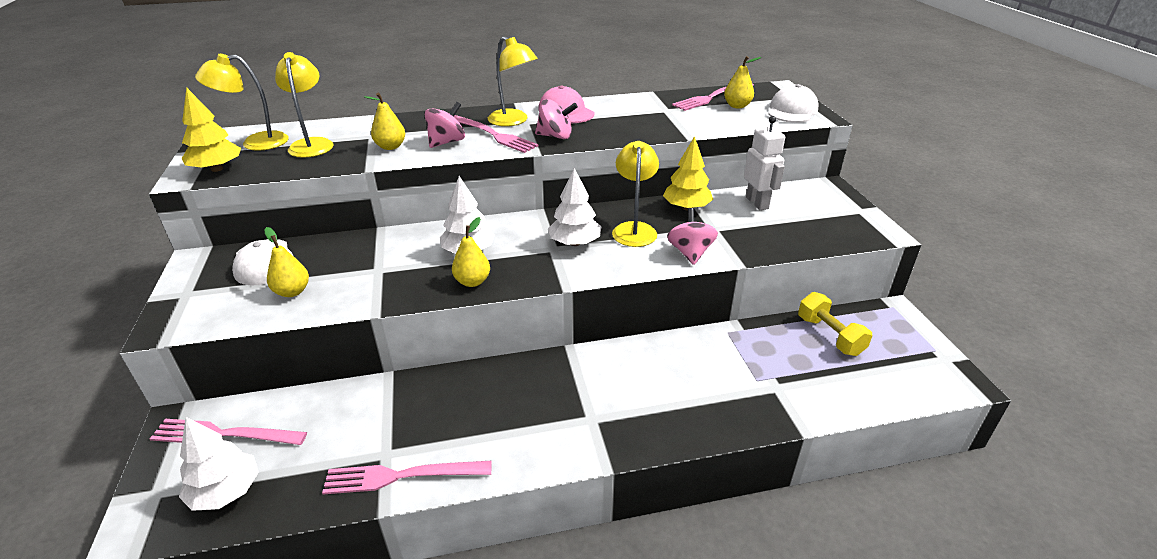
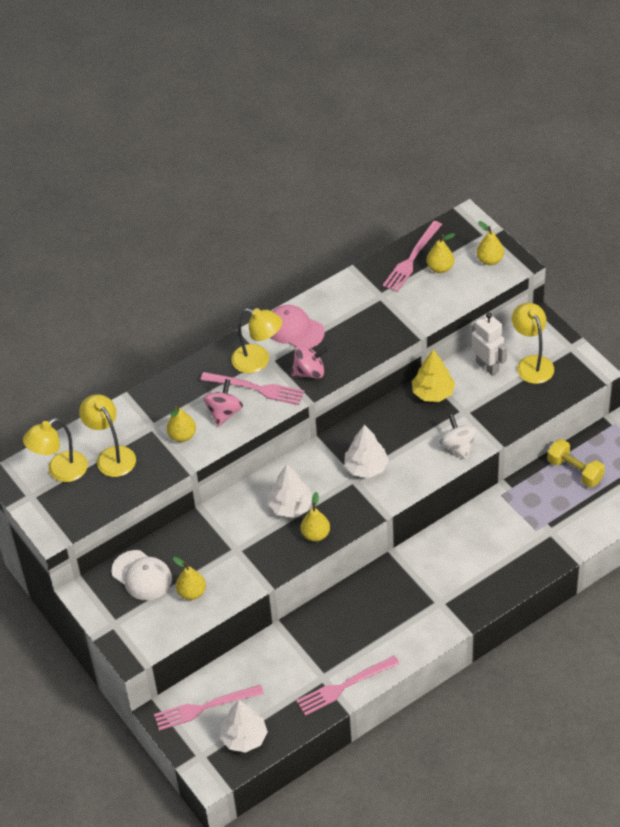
camera: 20 degrees left, 15 degrees up
yellow tree [182,87,241,172] -> none
yellow lamp [612,141,659,247] -> yellow lamp moved to [512,303,554,384]
pink spinning top [667,208,718,265] -> white spinning top [439,414,477,459]
white cap [768,84,818,123] -> yellow pear [476,221,504,265]

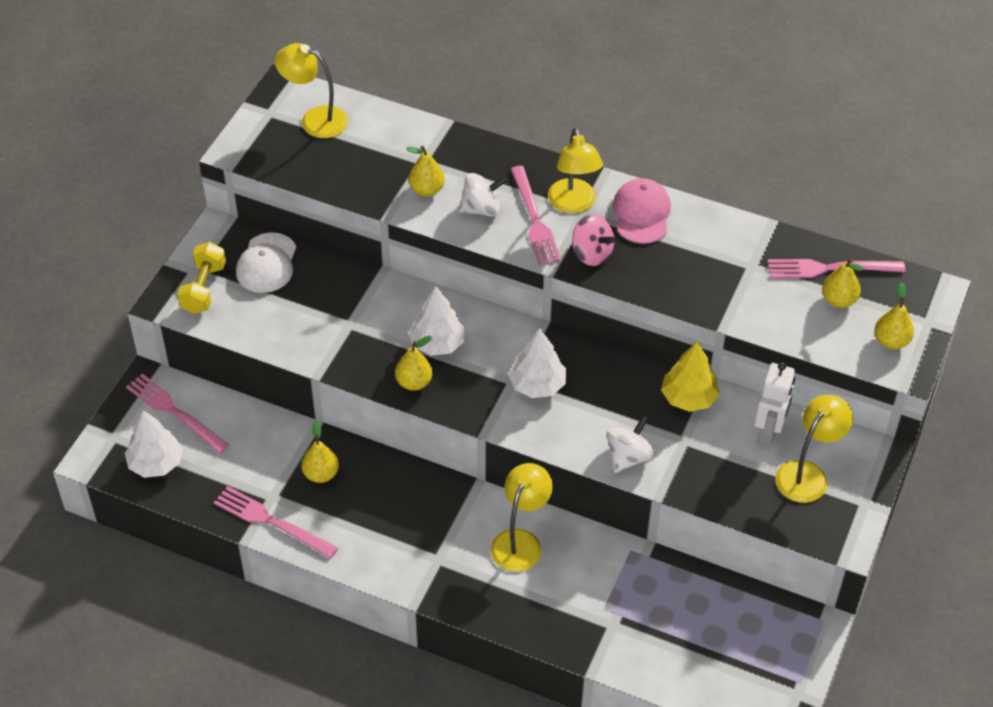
camera: 55 degrees right, 0 degrees up
yellow lamp [79,394,136,477] -> yellow lamp moved to [491,463,553,572]
yellow pear [173,557,206,600] -> yellow pear moved to [301,420,339,483]
pink spinning top [203,379,243,427] -> white spinning top [459,173,507,217]
yellow dumbbell [547,439,605,487] -> yellow dumbbell moved to [177,242,226,314]

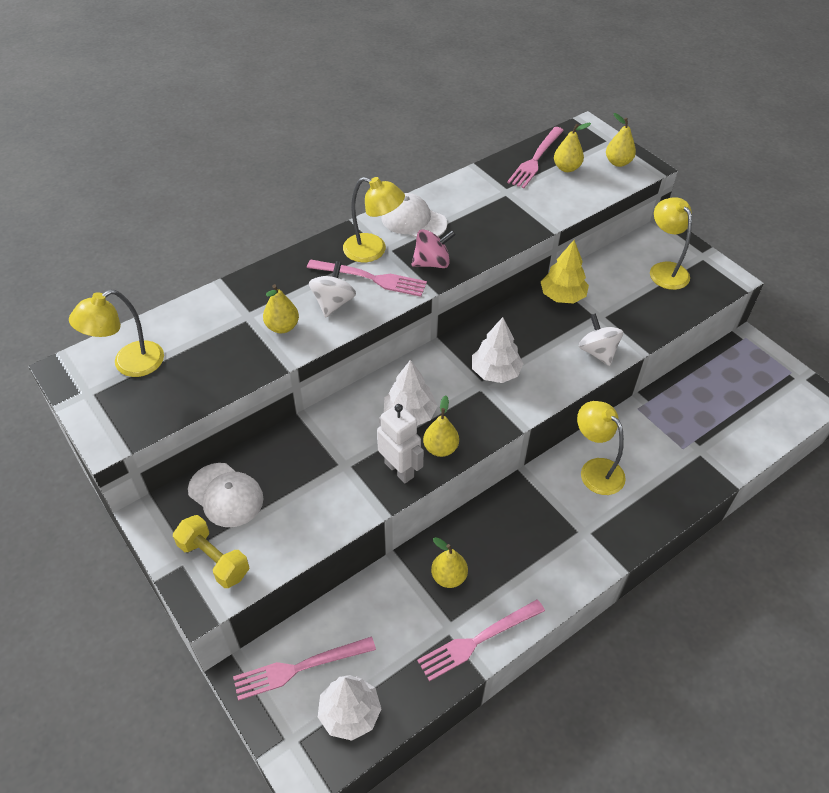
camera: 60 degrees left, 0 degrees up
pink cap [613,178,671,244] -> white cap [381,193,447,238]
white robot [754,362,795,446] -> white robot moved to [377,404,424,483]

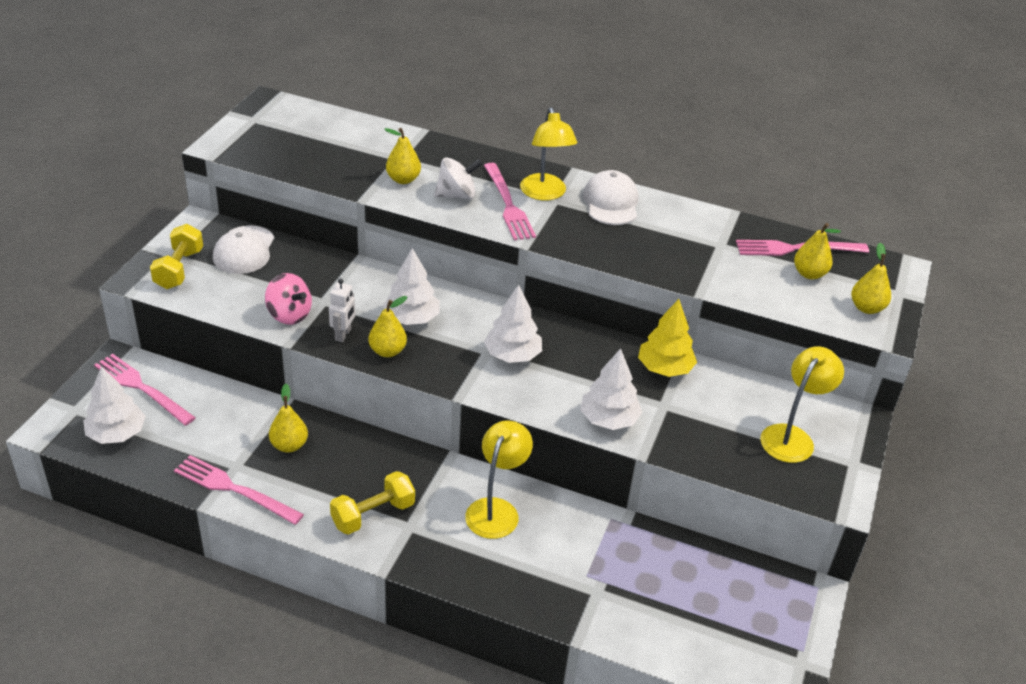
camera: 55 degrees right, 10 degrees down
yellow lamp [69,289,164,377] -> none
white robot [377,404,424,483] -> white robot [329,279,355,342], size x0.66
pink spinning top [411,229,456,268] -> pink spinning top moved to [265,273,312,325]
white spinning top [579,313,623,366] -> white tree [580,348,642,430]
none -> yellow dumbbell [330,471,415,535]

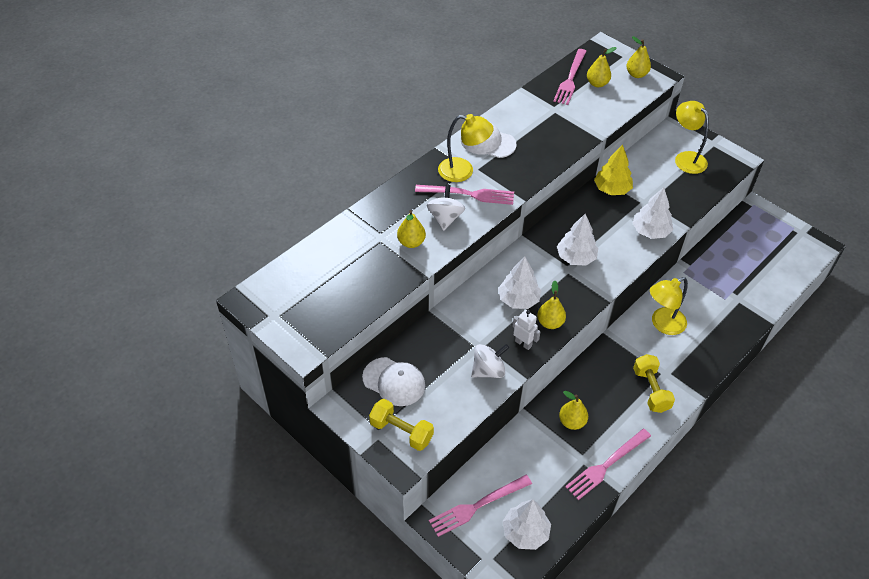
camera: 65 degrees left, 10 degrees up
pink spinning top [265,273,312,325] -> white spinning top [471,344,509,378]
yellow lamp [465,421,533,539] -> yellow lamp turned 75 degrees counterclockwise [650,277,688,335]

